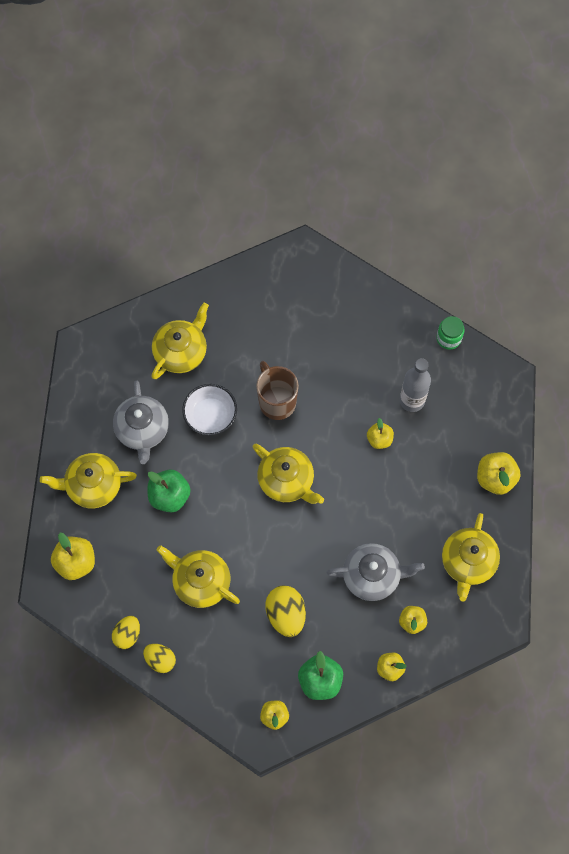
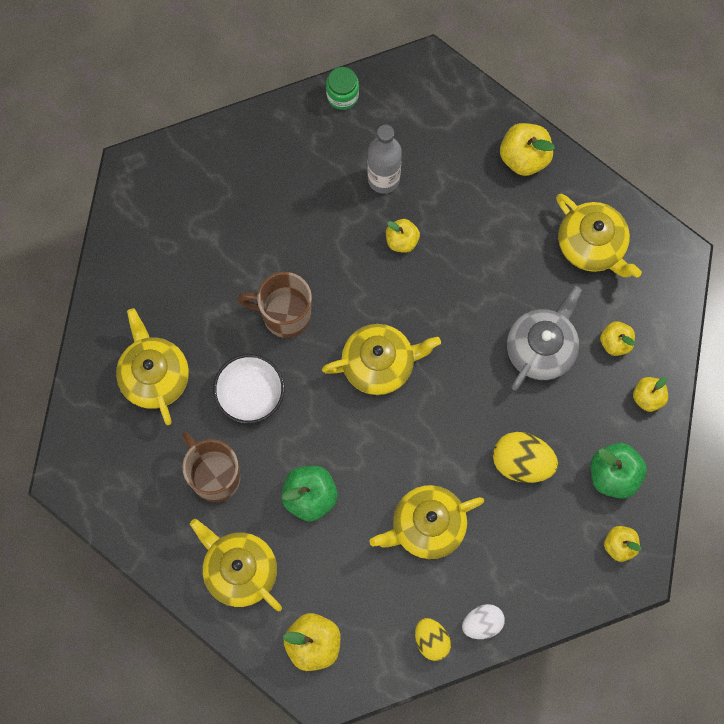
camera: 55 degrees left, 5 degrees up
yellow teapot [40,453,137,508] -> yellow teapot turned 105 degrees clockwise [190,519,282,612]
grey teapot [113,381,169,464] -> brown mug [182,432,241,502]
yellow egg [143,644,176,673] -> white egg [462,604,505,639]

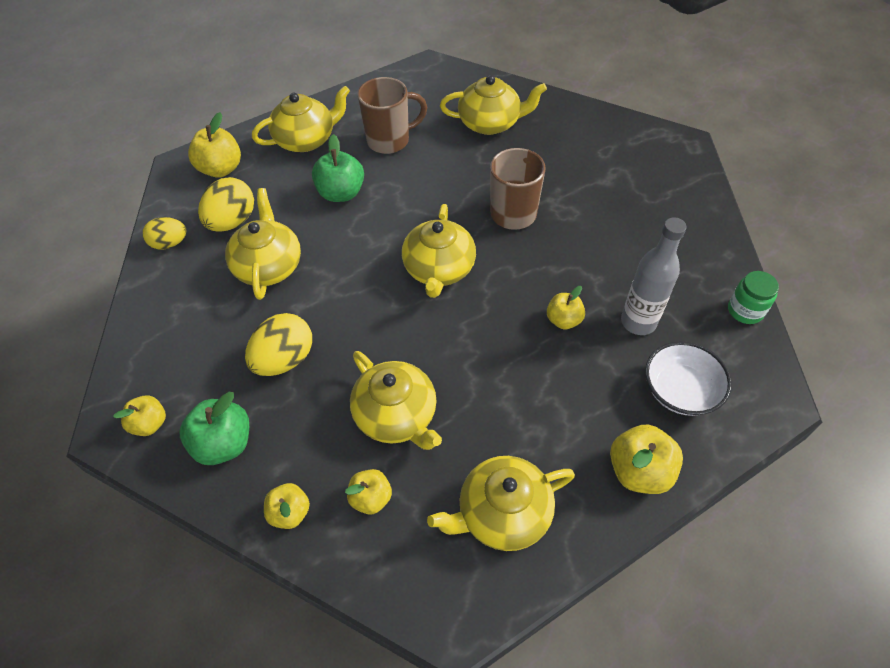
camera: 110 degrees right, 20 degrees down
white bowl [213,354,285,424] -> white bowl moved to [645,341,732,416]
white egg [462,604,505,639] -> none
grey teapot [507,286,582,390] -> yellow teapot [350,351,442,450]
none -> yellow egg [198,177,254,232]

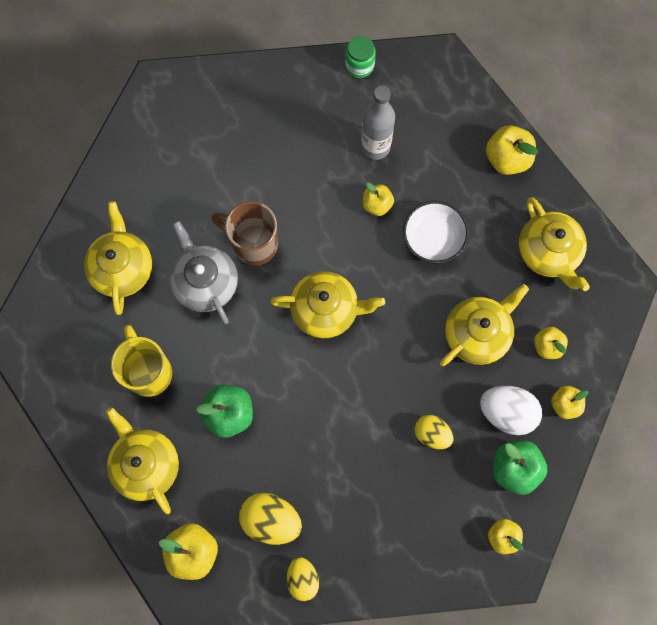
camera: 95 degrees left, 20 degrees up
yellow teapot [225,188,301,300] -> none
yellow egg [245,313,312,376] -> yellow egg [414,415,453,449], size x0.66
brown mug [357,77,427,154] -> yellow mug [111,325,172,397]
white bowl [645,341,732,416] -> white bowl moved to [403,201,469,263]
none -> grey teapot [170,221,238,324]
none -> white egg [480,386,542,435]

